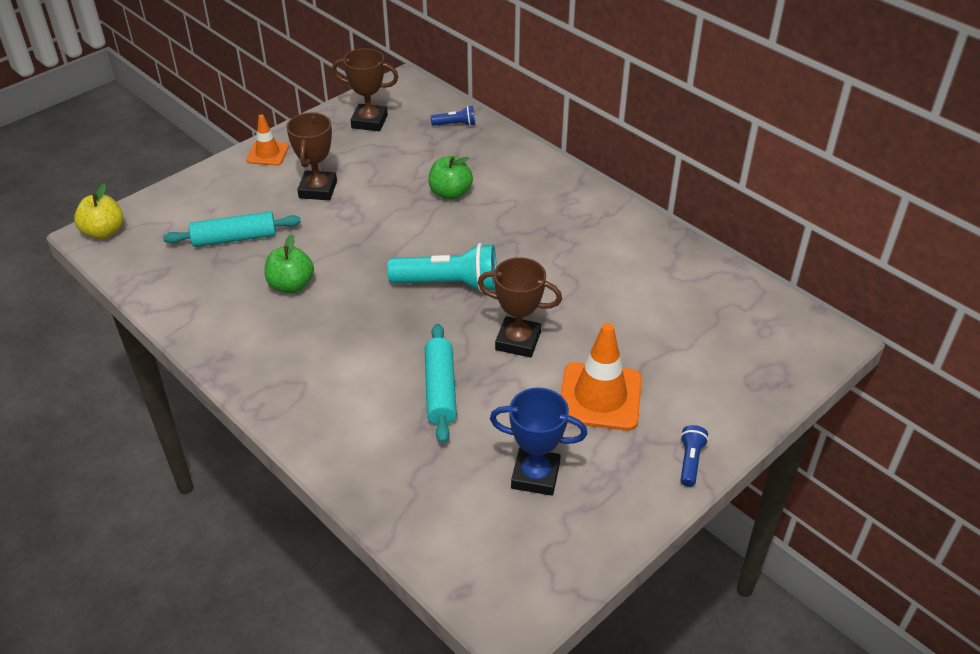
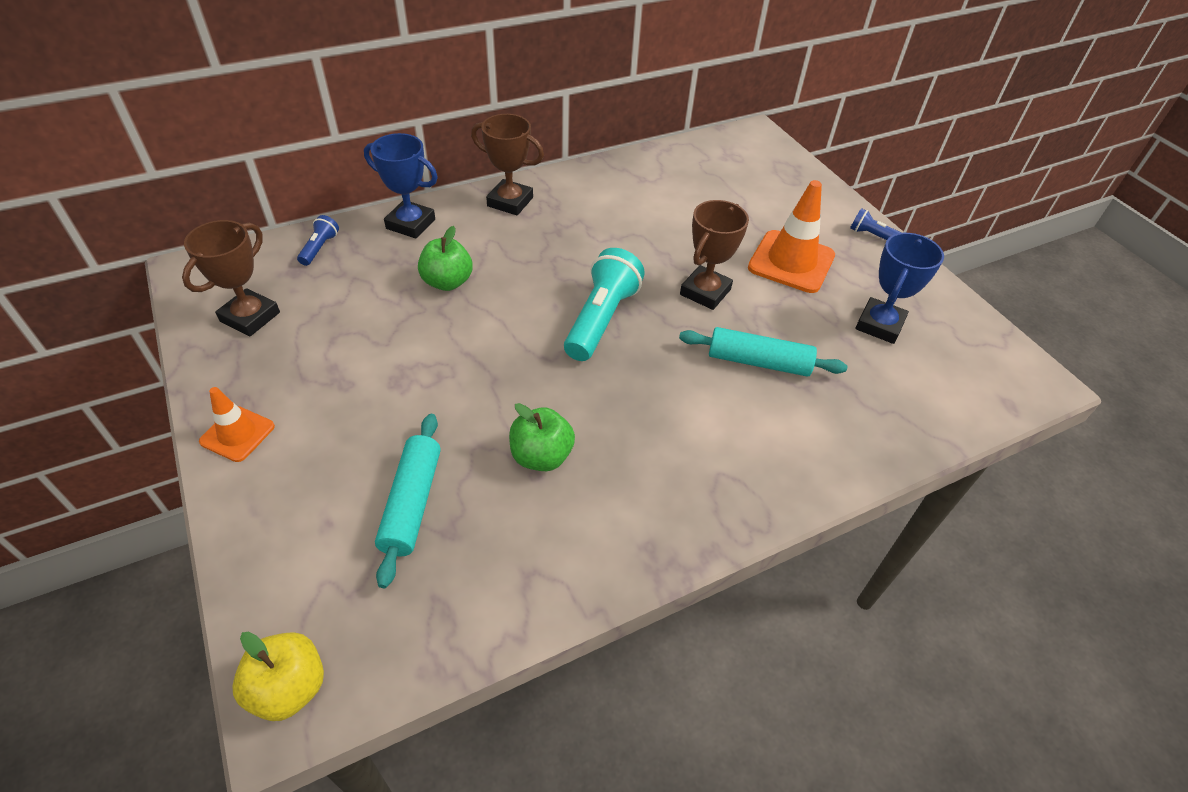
camera: 75 degrees left, 5 degrees up
brown trophy [286,113,337,200] -> brown trophy moved to [471,114,544,215]
none -> blue trophy [364,133,438,239]

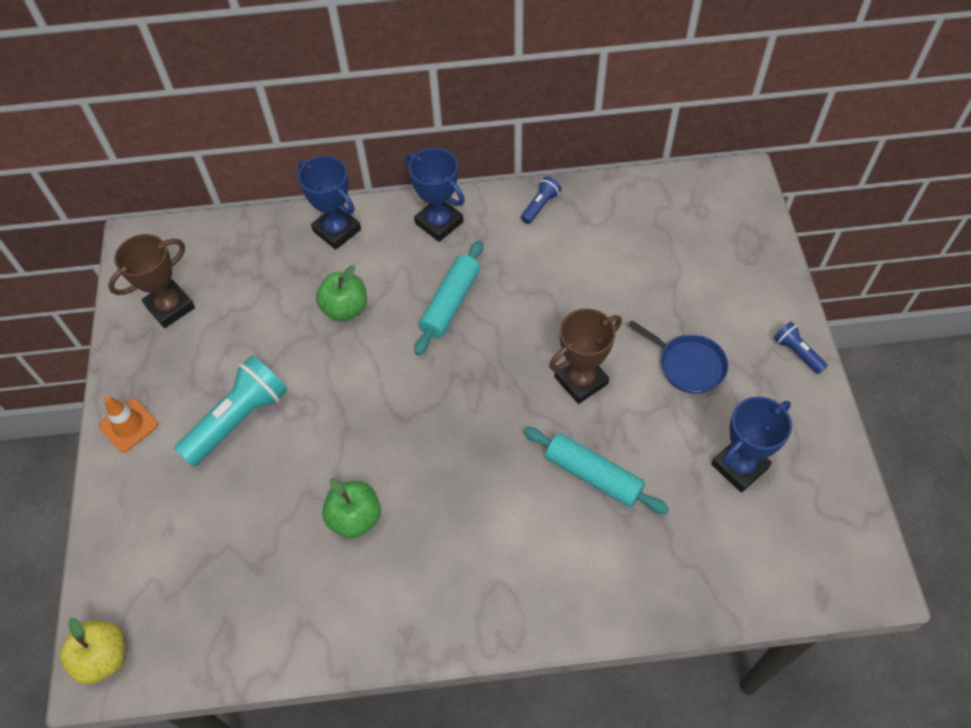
camera: 25 degrees right, 10 degrees up
blue flashlight [297,215,339,266] -> blue flashlight moved to [521,176,561,224]
turquoise rolling pin [375,414,441,588] -> turquoise rolling pin moved to [414,240,483,355]
brown trophy [471,114,544,215] -> blue trophy [405,148,465,242]
turquoise flashlight [564,248,645,361] -> turquoise flashlight moved to [174,355,287,467]
orange traffic cone [748,180,835,293] -> blue pan [628,320,728,394]

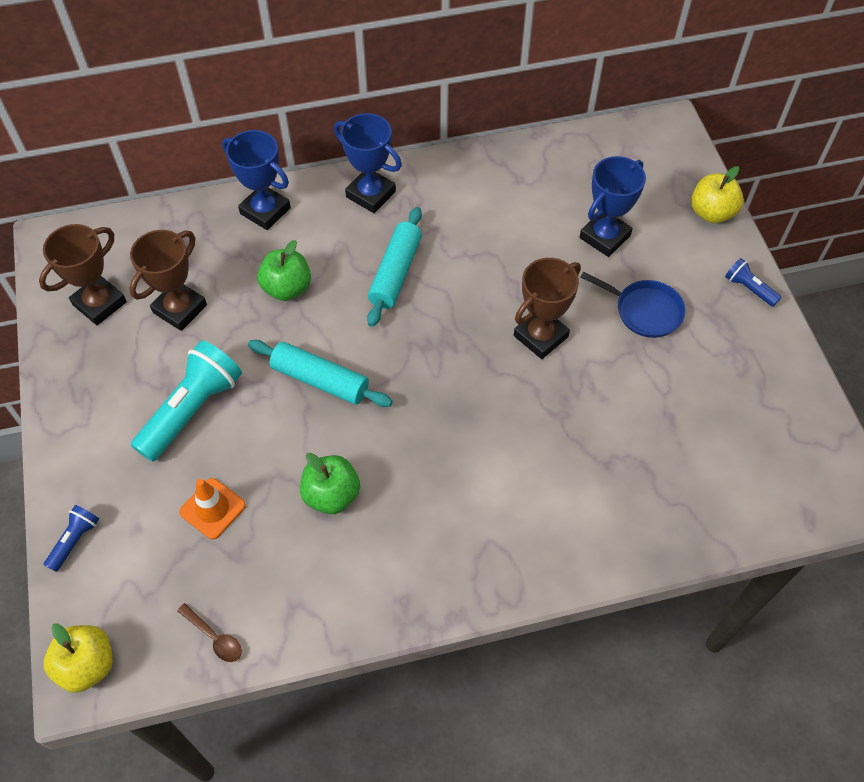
camera: 10 degrees left, 0 degrees up
orange traffic cone [99,396,158,452] -> orange traffic cone moved to [179,478,246,539]
blue flashlight [521,176,561,224] -> blue flashlight moved to [44,505,99,572]
turquoise rolling pin [524,427,669,514] -> turquoise rolling pin moved to [248,340,393,407]
blue trophy [711,396,792,492] -> blue trophy moved to [579,156,646,257]
none -> brown trophy [129,230,207,331]
none -> brown spoon [177,603,242,662]
none -> yellow apple [691,166,744,223]

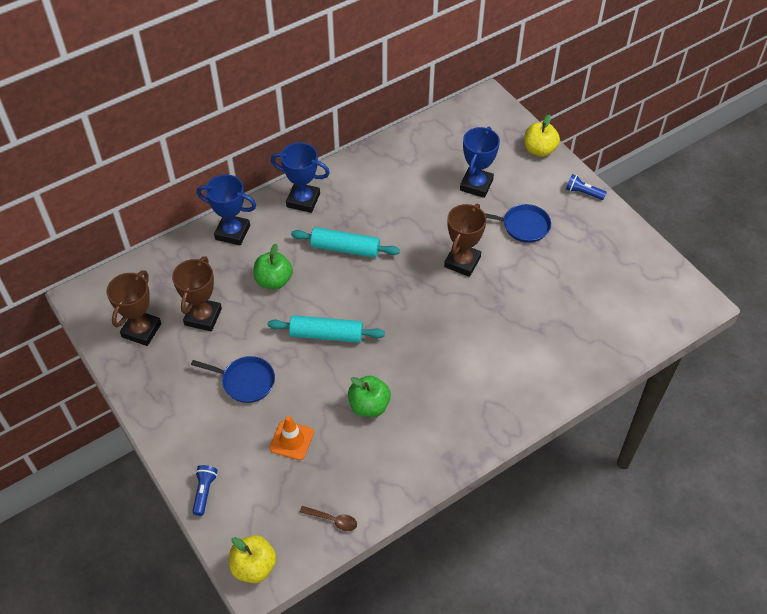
camera: 20 degrees left, 5 degrees down
turquoise flashlight [131,341,242,462] -> blue pan [191,356,275,403]
turquoise rolling pin [367,207,422,327] -> turquoise rolling pin turned 75 degrees counterclockwise [291,227,400,258]

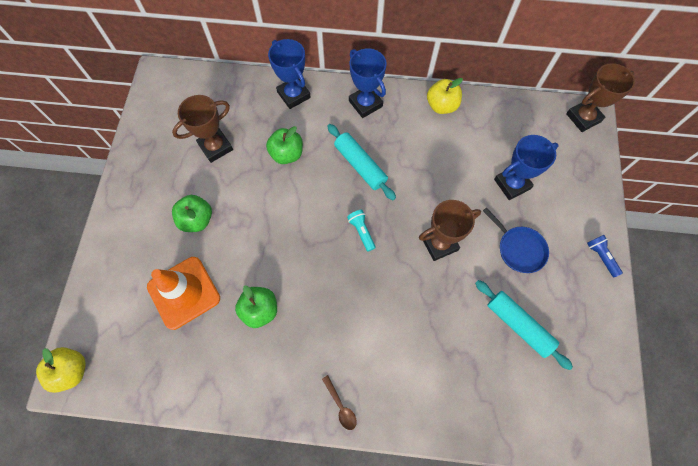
camera: 40 degrees right, 15 degrees up
brown trophy [107,270,161,346] -> brown trophy moved to [566,63,635,132]
blue pan [191,356,275,403] -> green apple [172,195,212,232]
blue flashlight [192,465,218,516] -> none
turquoise rolling pin [268,315,385,343] -> turquoise rolling pin moved to [475,280,573,370]
orange traffic cone [270,416,314,460] -> orange traffic cone [147,257,220,330], size x1.72
brown spoon [300,506,357,531] -> brown spoon moved to [322,375,357,430]
yellow apple [524,114,560,157] -> yellow apple moved to [427,78,463,114]
none -> turquoise flashlight [347,210,376,252]

